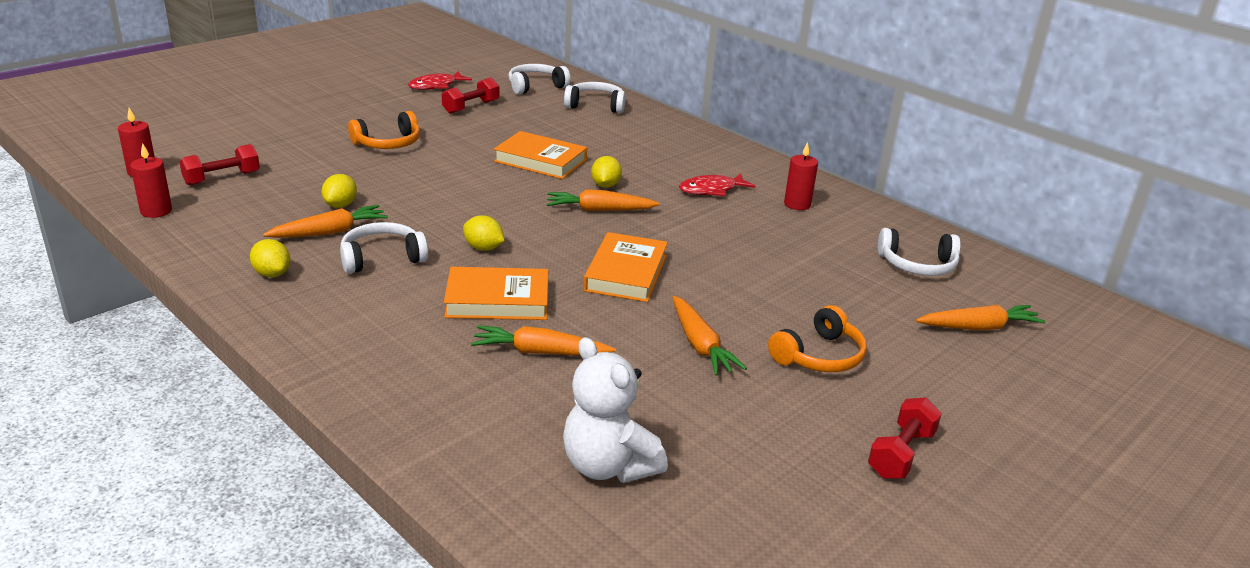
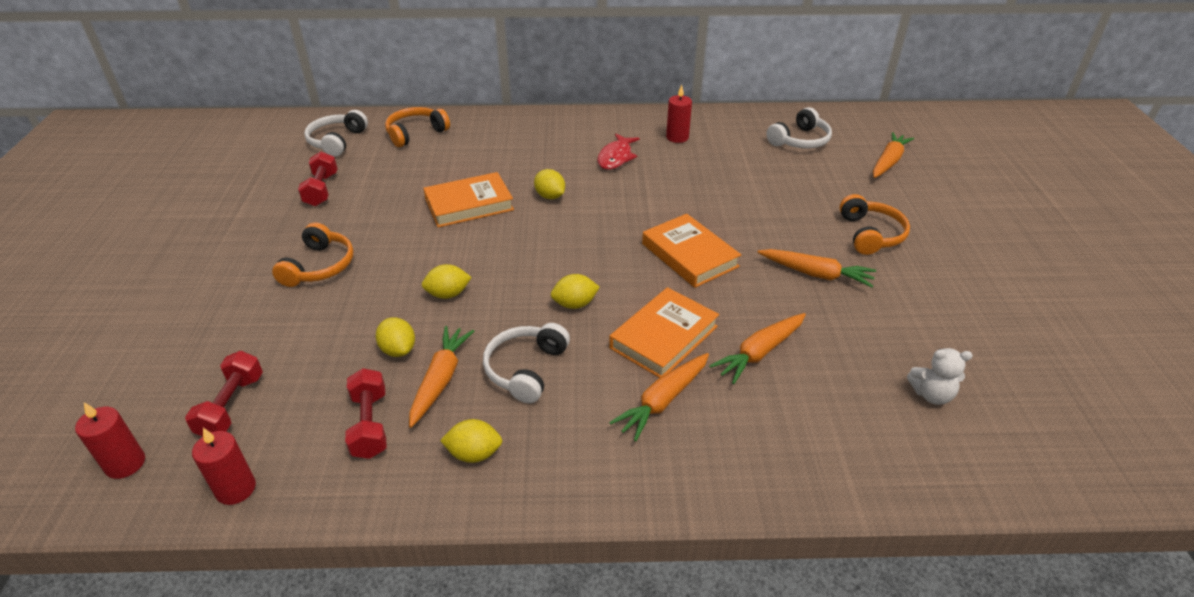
camera: 45 degrees left, 10 degrees up
red fish [408,71,472,90] -> none
orange carrot [547,189,660,211] -> orange carrot moved to [609,353,709,441]
white teddy bear [563,337,668,483] -> white teddy bear [907,348,973,405], size x0.57
white headphones [564,82,625,113] -> orange headphones [385,107,450,147]
red dumbbell [868,398,942,479] -> red dumbbell moved to [345,368,386,459]
none -> yellow lemon [422,264,472,299]

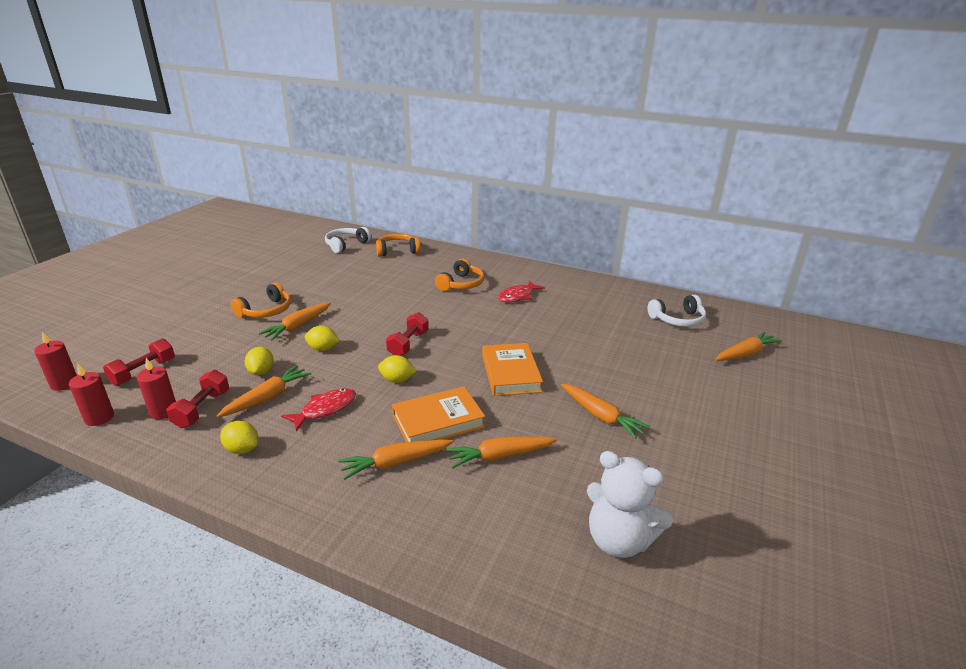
camera: 25 degrees right, 10 degrees down
red dumbbell [298,151,338,206] -> red dumbbell moved to [386,312,429,356]
orange book [423,172,514,227] -> none
white headphones [483,323,570,403] -> red fish [281,388,356,432]
yellow lemon [534,169,565,199] -> none
red candle [666,85,692,143] -> red candle moved to [137,358,176,419]
orange headphones [840,194,910,255] -> orange headphones moved to [435,259,484,291]
white teddy bear [907,348,973,405] -> white teddy bear [587,451,673,558], size x1.75
none -> orange carrot [258,303,331,341]

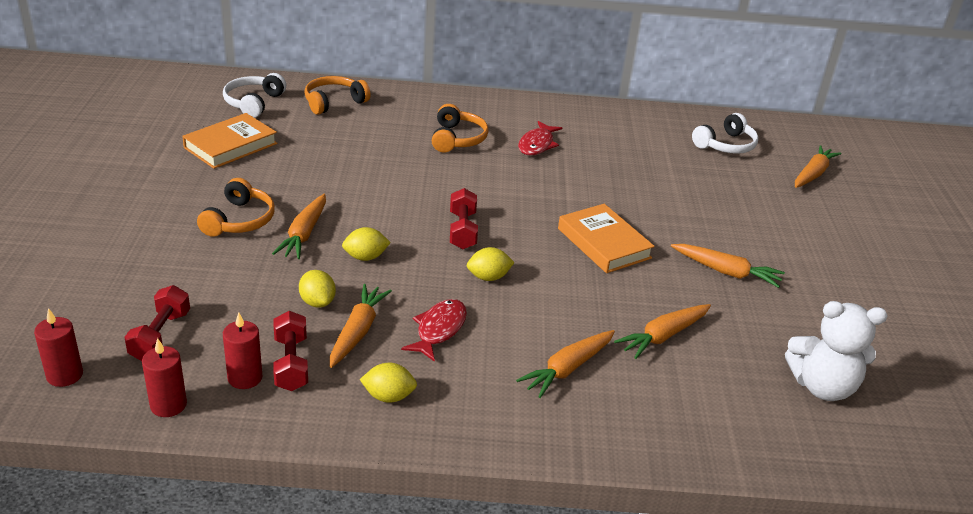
camera: 25 degrees left, 5 degrees up
orange book [392,386,485,442] -> orange book moved to [182,113,277,169]

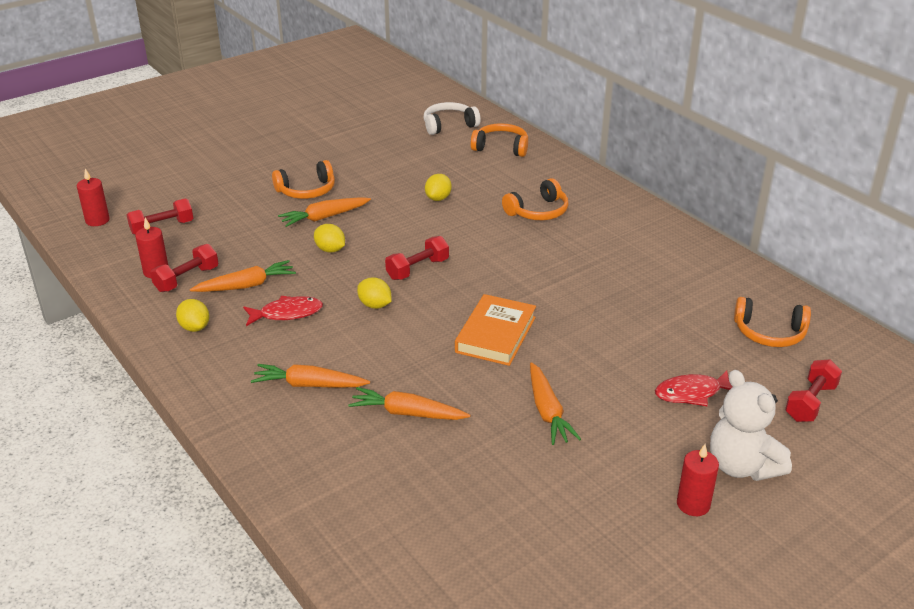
camera: 55 degrees right, 0 degrees up
red candle [142,338,187,417] -> red candle moved to [677,444,719,516]
orange book [182,113,277,169] -> none
yellow lemon [299,270,336,308] -> yellow lemon moved to [425,174,452,201]
red fish [518,121,562,156] -> red fish moved to [655,370,732,406]
white headphones [692,113,758,154] -> orange headphones [734,297,811,347]
white teddy bear [785,301,888,401] -> white teddy bear moved to [710,370,792,481]
orange carrot [795,145,842,188] -> red dumbbell [785,360,842,422]

